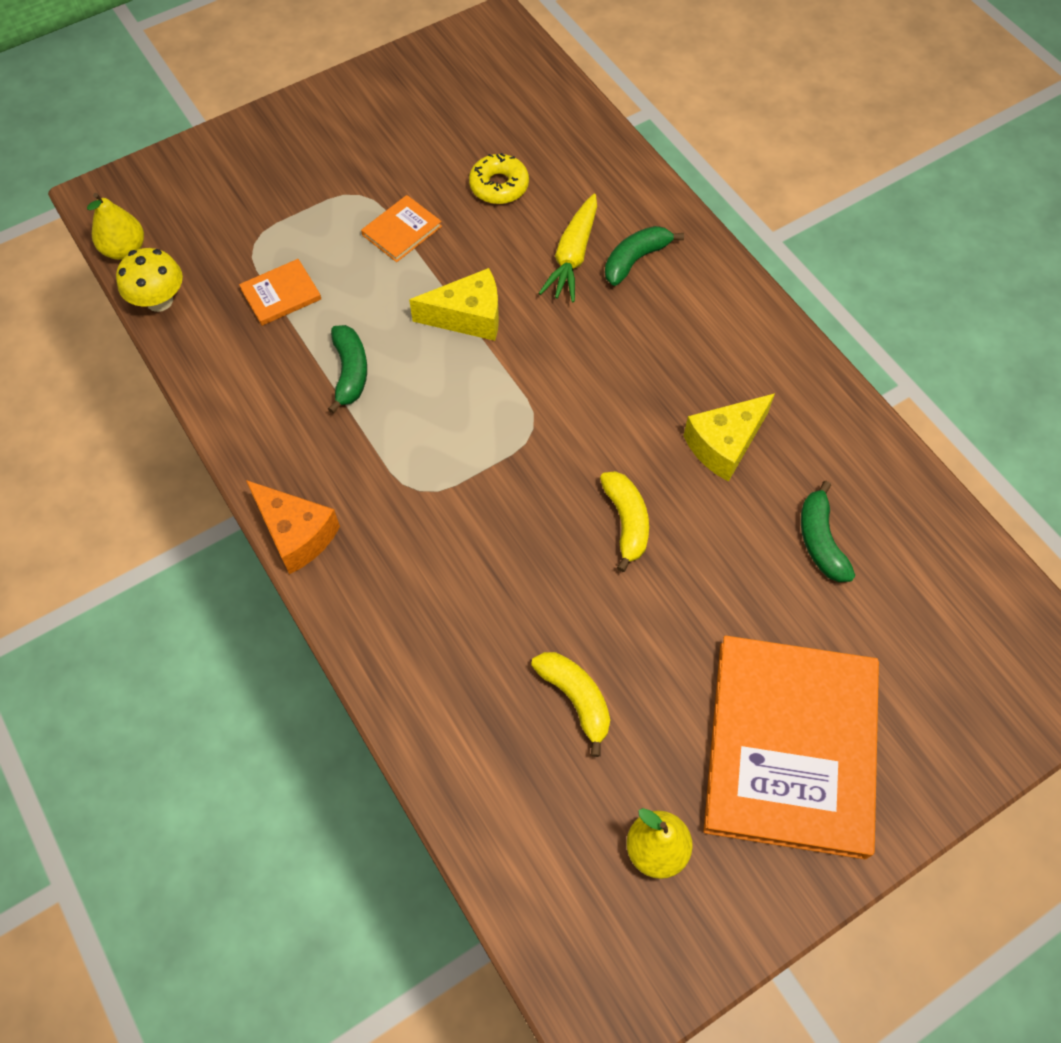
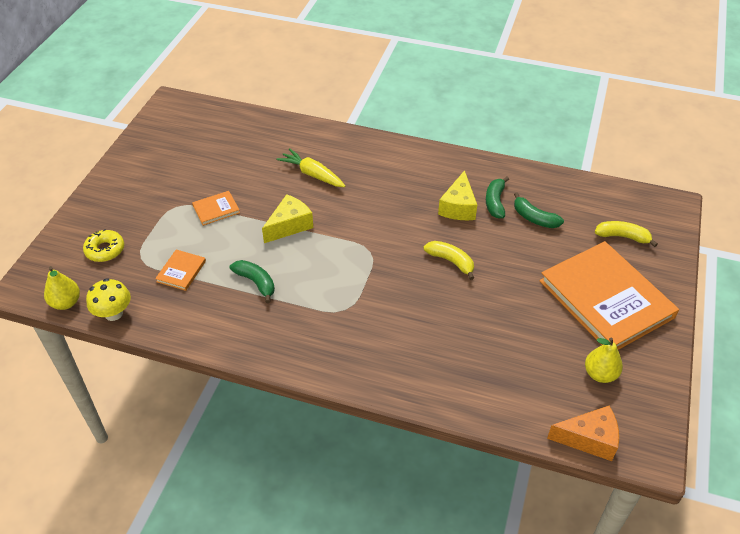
camera: 40 degrees left, 15 degrees down
orange cheese [246,480,340,574] -> orange cheese moved to [547,406,619,461]
orange book [361,195,442,262] -> orange book turned 60 degrees clockwise [192,191,240,226]
yellow donut [469,153,529,204] -> yellow donut moved to [83,229,124,262]
yellow banana [531,652,610,757] -> yellow banana moved to [595,221,658,247]
yellow carrot [539,194,597,302] -> yellow carrot turned 150 degrees clockwise [276,148,346,187]
green banana [605,226,684,286] -> green banana moved to [486,177,509,218]

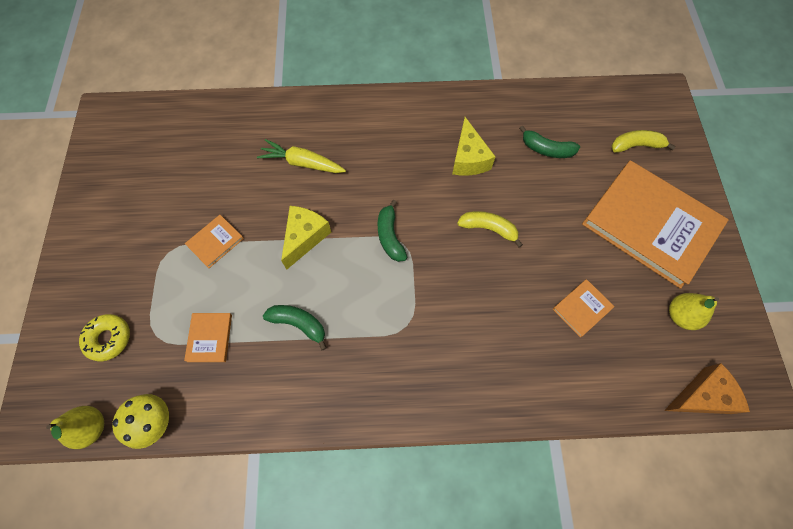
camera: 20 degrees left, 20 degrees up
green banana [486,177,509,218] -> green banana moved to [378,200,407,262]
none -> orange book [553,279,615,338]

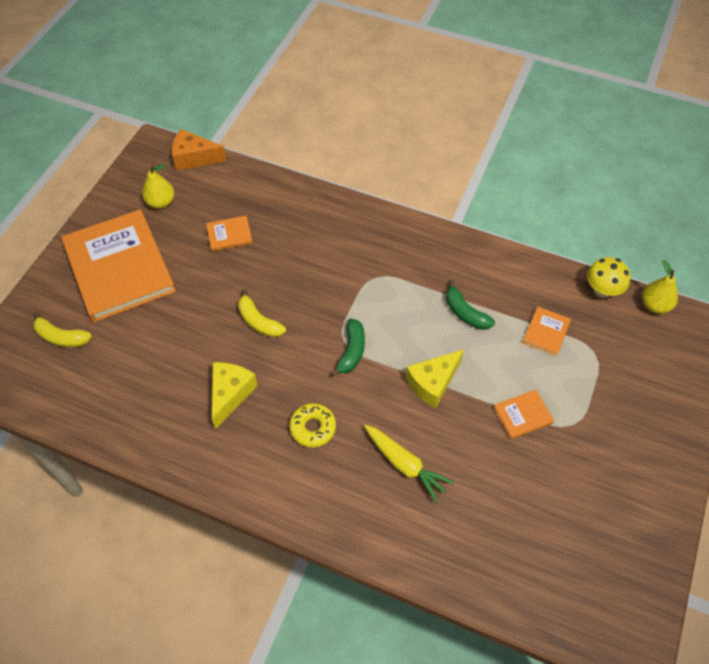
camera: 155 degrees left, 10 degrees down
yellow donut [79,314,130,361] -> yellow donut moved to [289,403,336,447]
green banana [519,125,580,158] -> none

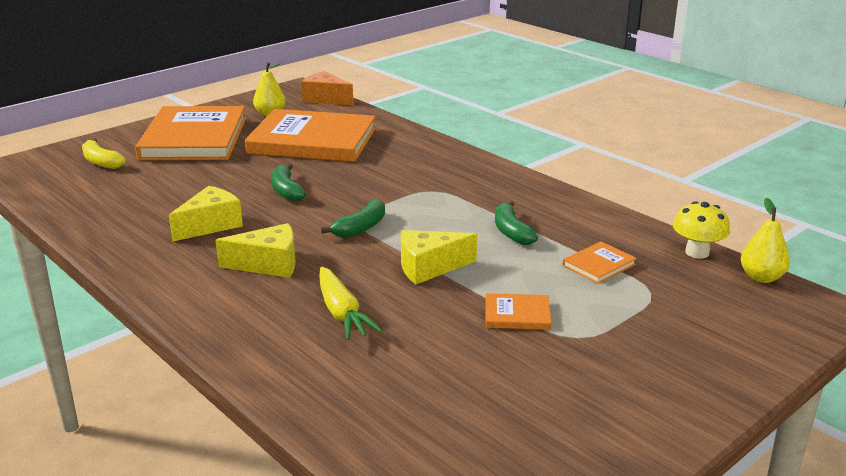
camera: 25 degrees right, 30 degrees down
orange book [206,216,253,251] -> orange book [245,109,376,162], size x2.47
yellow banana [238,289,286,337] -> green banana [271,164,306,202]
yellow donut [289,403,336,447] -> yellow cheese [215,223,296,278]

